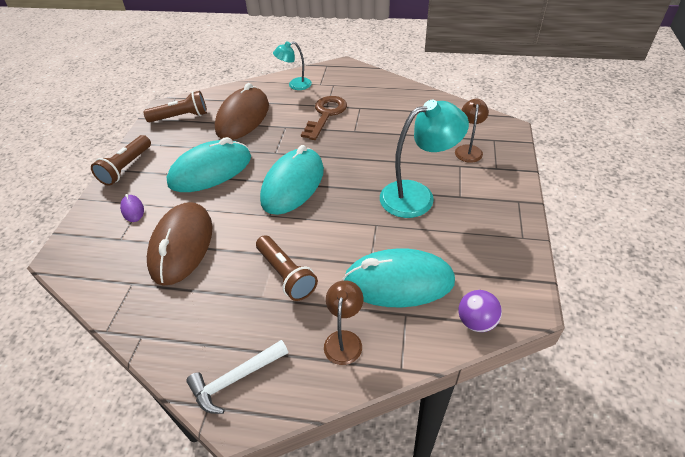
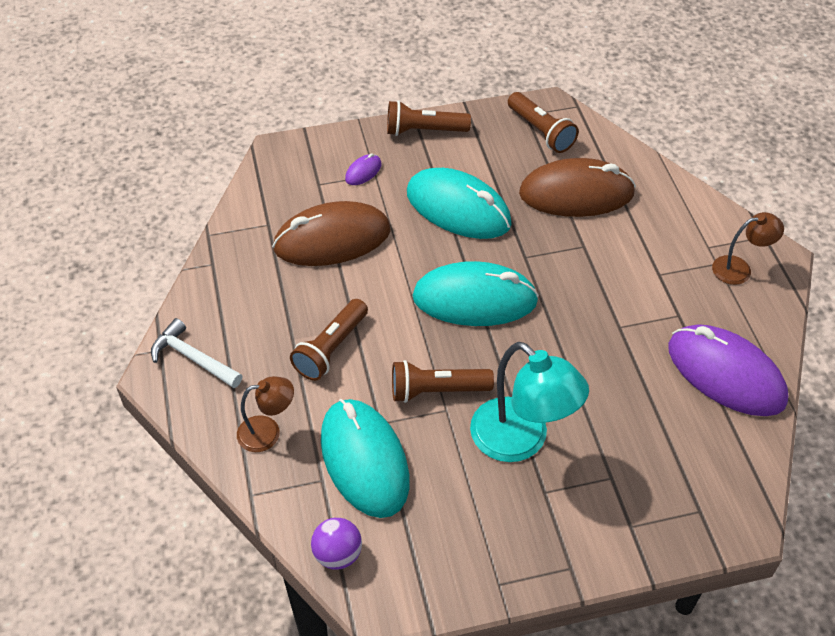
camera: 65 degrees right, 5 degrees up
turquoise lamp [273,41,312,90] -> none
brown key [301,96,347,140] -> none
brown lamp [455,99,489,163] -> brown lamp moved to [712,212,784,285]
none -> brown flashlight [392,360,494,403]
none -> purple mouse [668,324,789,416]

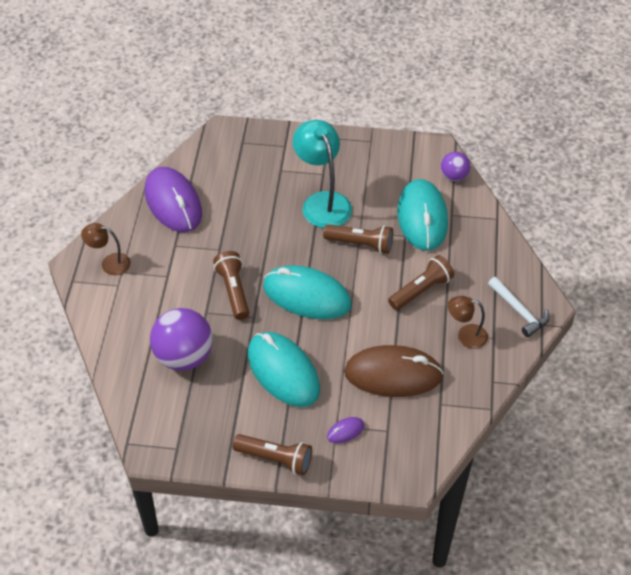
camera: 160 degrees left, 0 degrees up
brown lamp [237,376,294,452] -> brown lamp moved to [448,296,488,349]
brown flashlight [508,92,579,153] -> brown flashlight moved to [213,251,249,320]
brown mouse [519,158,636,217] -> purple ball [150,308,213,371]

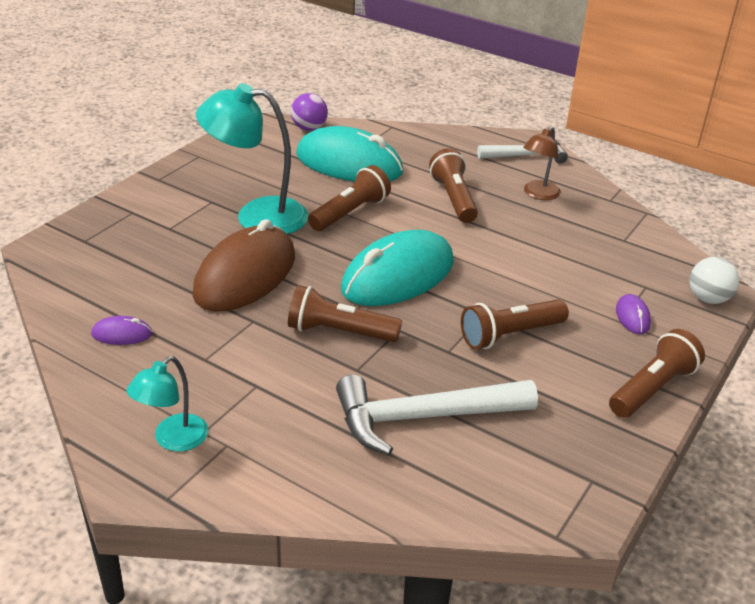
camera: 65 degrees left, 15 degrees down
brown lamp [81,223,131,275] -> turquoise lamp [127,356,208,451]
purple mouse [145,167,202,233] -> purple mouse [91,316,152,345], size x0.41
purple ball [150,308,213,371] -> white hammer [336,375,538,455]
turquoise mouse [248,332,320,407] -> brown flashlight [461,299,569,350]
brown mouse [344,345,444,397] -> brown mouse moved to [193,219,295,312]
none -> white ball [690,257,740,304]

